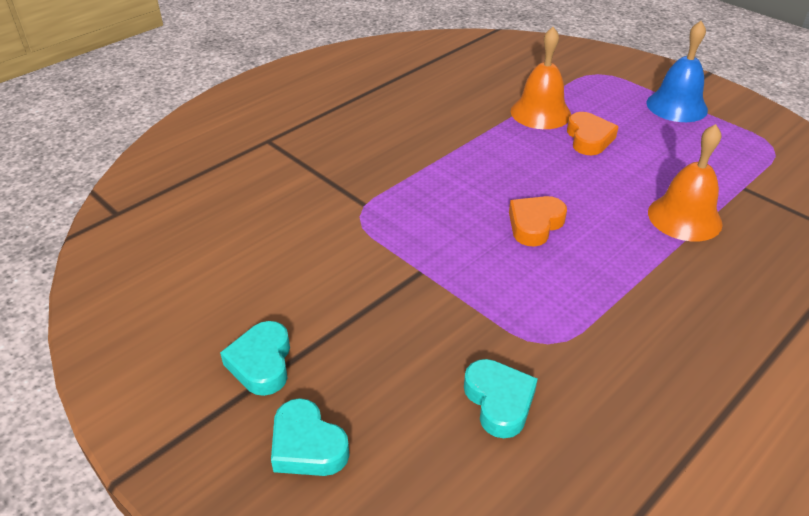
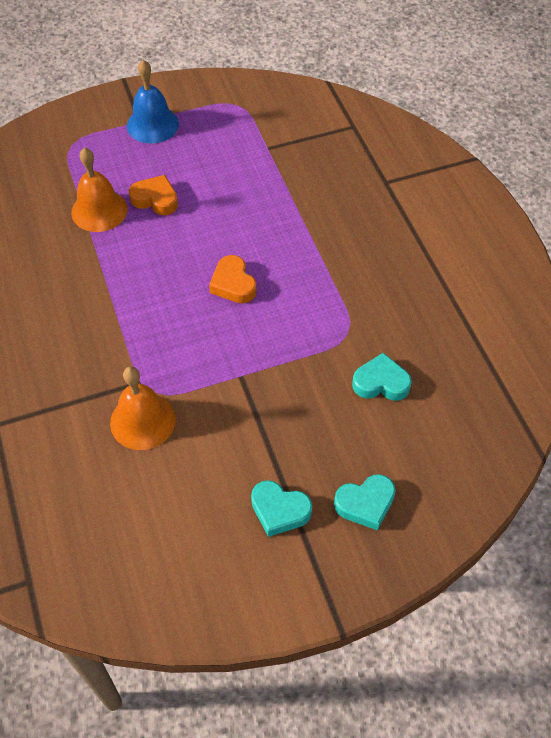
camera: 65 degrees left, 15 degrees up
orange bell [648,124,723,241] -> orange bell moved to [110,366,176,450]

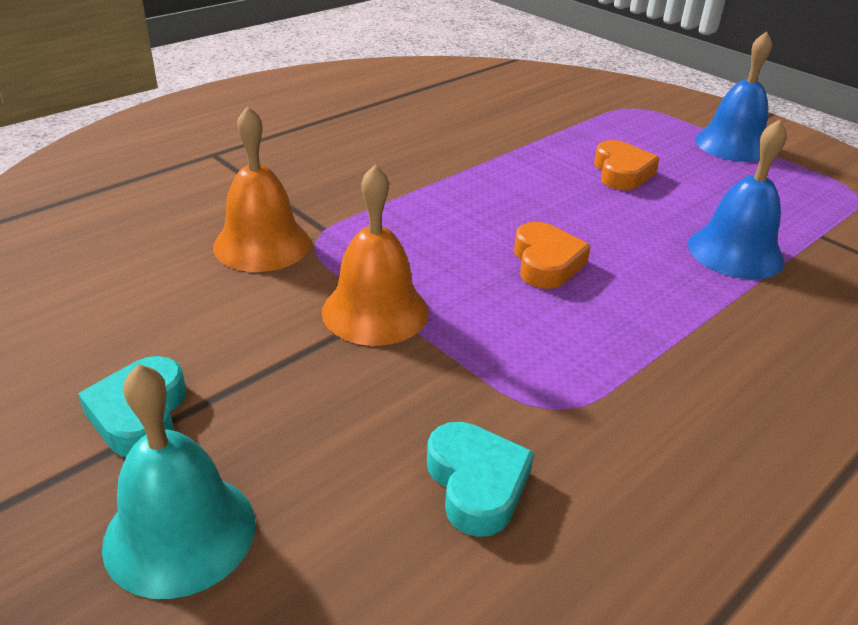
camera: 65 degrees right, 20 degrees down
orange bell [71,147,128,232] -> orange bell moved to [322,164,429,346]
orange heart [209,255,257,303] -> orange heart turned 135 degrees clockwise [514,222,591,289]
turquoise heart [334,474,396,530] -> turquoise bell [102,364,256,599]
none -> blue bell [688,119,787,279]

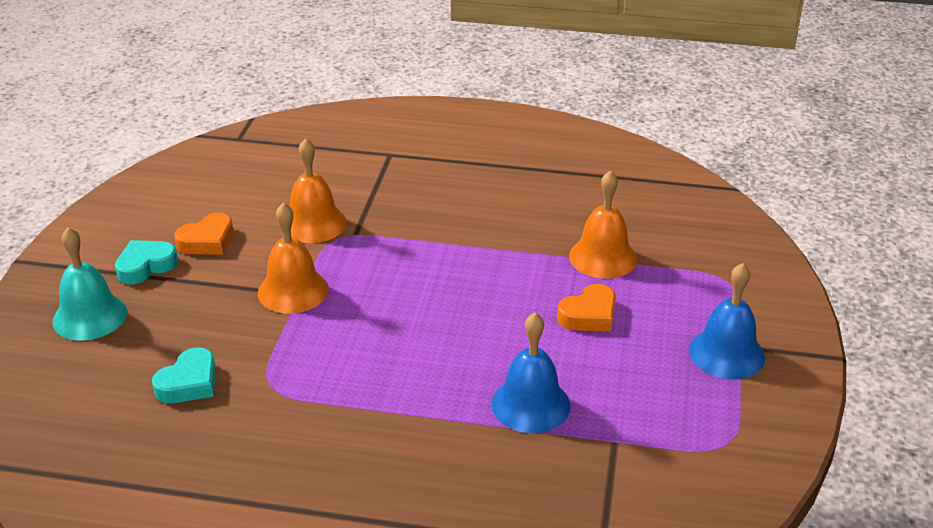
camera: 55 degrees right, 0 degrees up
orange heart [514,222,591,289] -> orange heart moved to [174,212,234,254]
none -> orange bell [569,170,637,279]

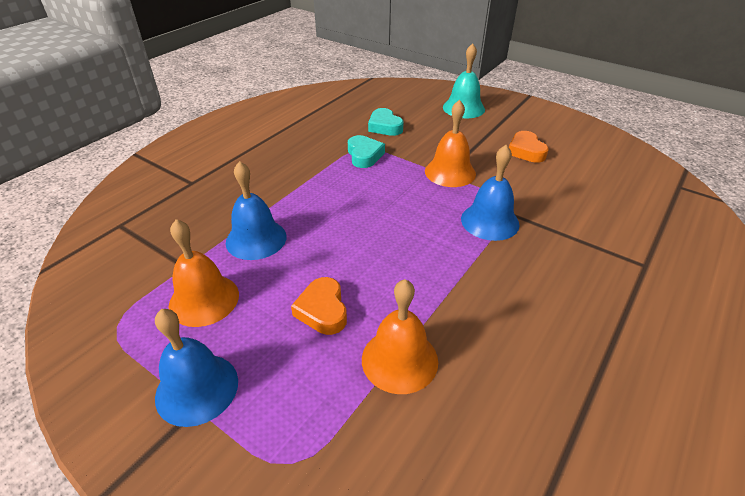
camera: 115 degrees right, 5 degrees up
turquoise heart [115,240,178,285] -> turquoise heart moved to [348,135,385,168]
orange bell [281,138,347,243] -> orange bell moved to [169,219,239,327]
none -> blue bell [461,145,520,241]

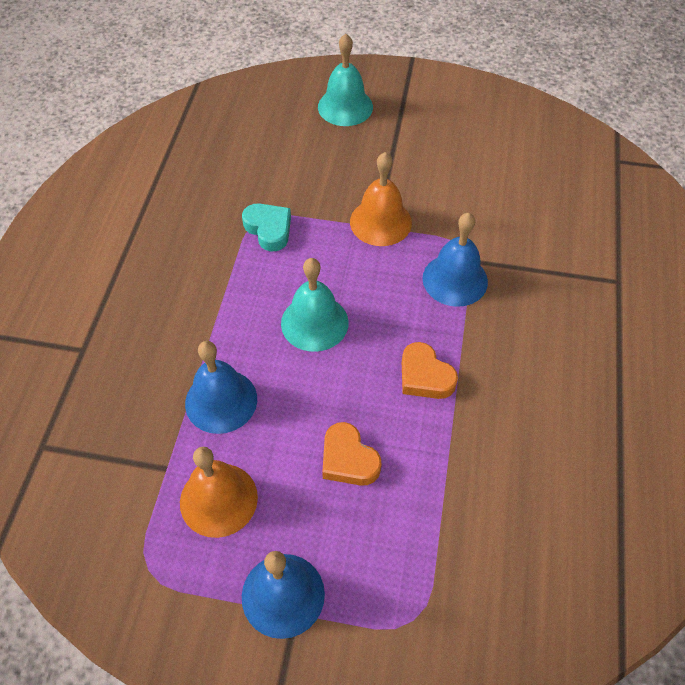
camera: 25 degrees left, 15 degrees up
orange bell [362,279,438,394] -> none
turquoise heart [368,108,404,136] -> none
orange heart [509,131,549,163] -> orange heart moved to [402,342,458,399]
none -> turquoise bell [281,258,349,352]

